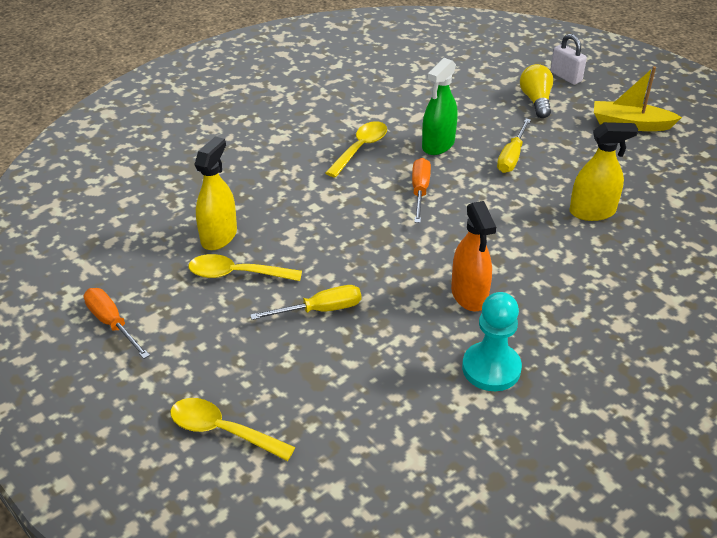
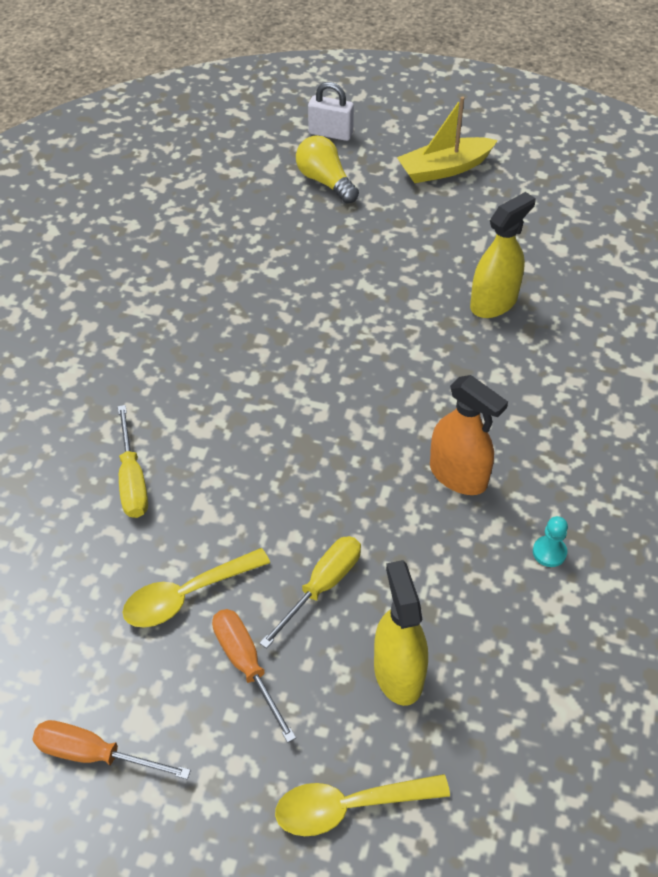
camera: 35 degrees left, 10 degrees up
yellow spray bottle [194,137,237,250] -> yellow spray bottle moved to [374,560,428,706]
yellow spoon [325,121,387,178] -> none
orange screwdriver [412,158,431,223] -> orange screwdriver moved to [212,609,296,743]
green spray bottle [422,58,458,155] -> none
turquoise pawn [462,292,522,391] -> turquoise pawn [533,516,568,567], size x0.48
yellow screwdriver [497,119,531,173] -> yellow screwdriver moved to [118,405,148,518]

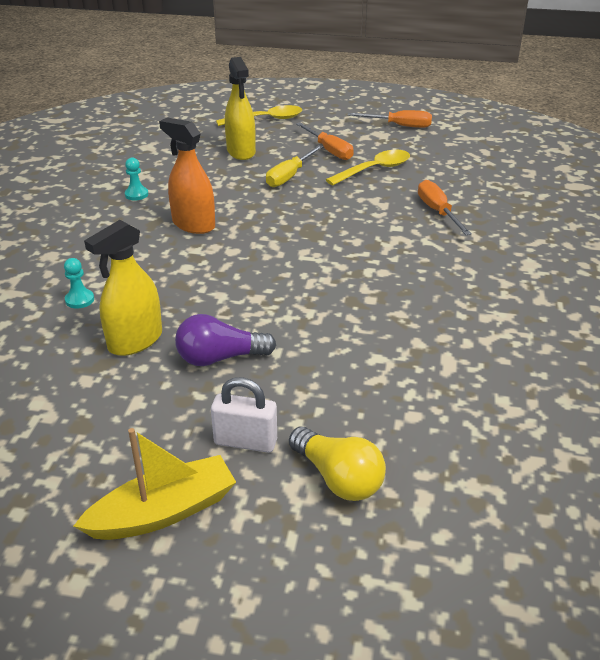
camera: 175 degrees right, 15 degrees down
yellow screwdriver [118,405,148,518] -> orange screwdriver [418,180,472,235]
white padlock [308,82,354,141] -> white padlock moved to [211,377,277,453]
none -> turquoise pawn [64,258,94,309]
none -> purple light bulb [175,314,276,366]

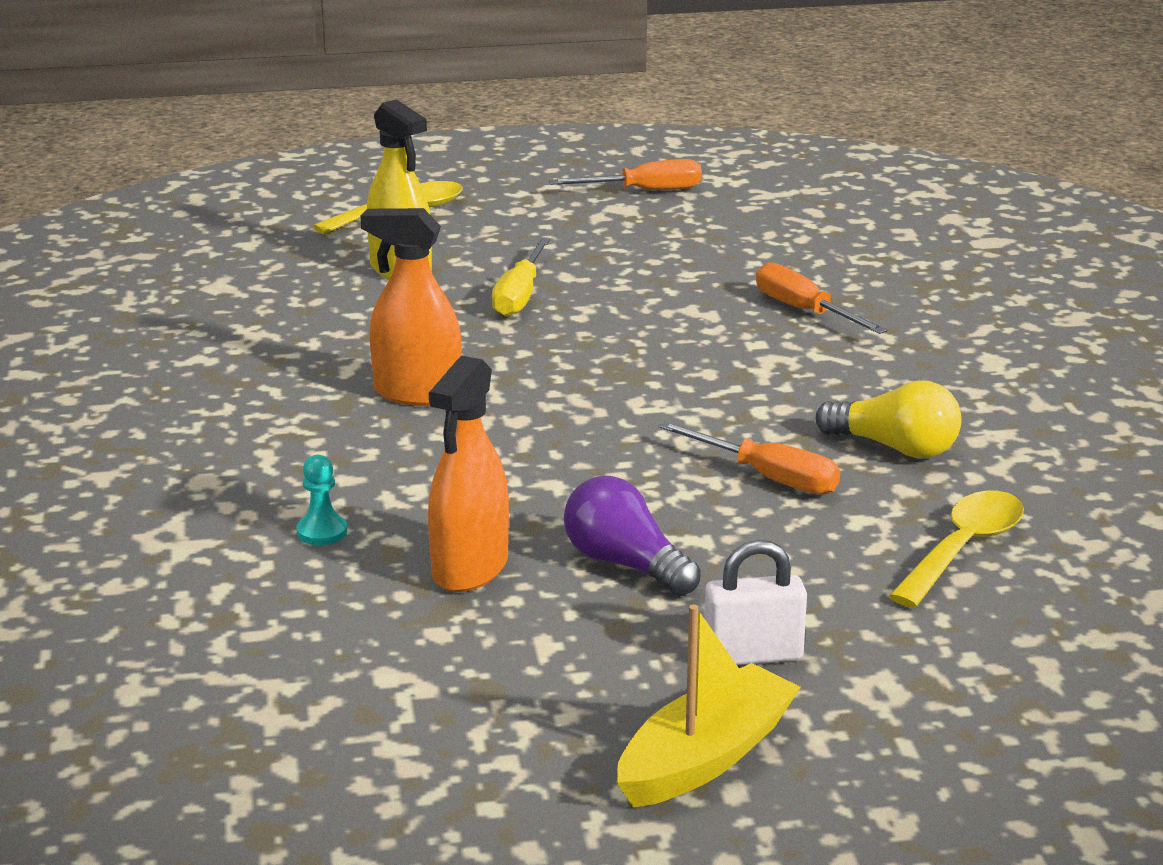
camera: 20 degrees left, 10 degrees down
yellow spray bottle [84,220,162,356] -> orange spray bottle [428,356,509,592]
turquoise pawn [125,158,148,200] -> none
purple light bulb [175,314,276,366] -> purple light bulb turned 75 degrees clockwise [564,476,701,596]
yellow light bulb [289,427,386,501] -> yellow light bulb moved to [816,380,962,458]
orange screwdriver [296,122,354,160] -> orange screwdriver moved to [658,421,840,495]
yellow spoon [326,150,410,185] -> yellow spoon moved to [889,491,1024,608]

